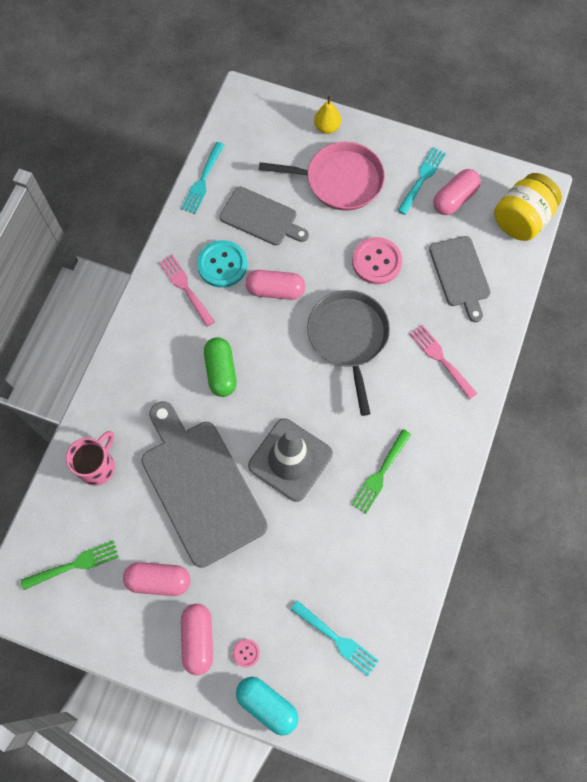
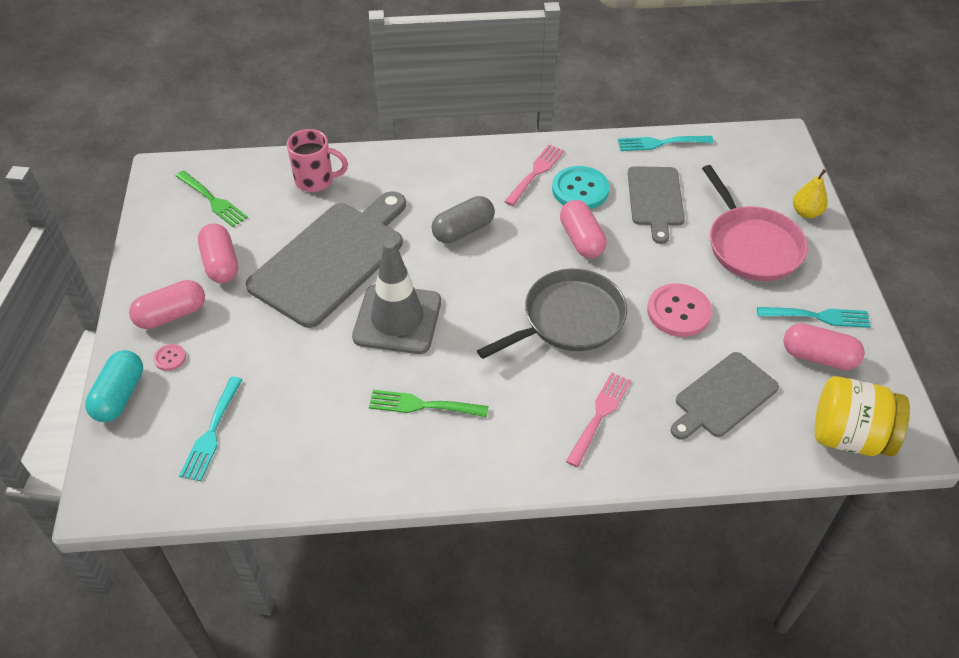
camera: 65 degrees right, 20 degrees down
green capsule [204,337,237,397] -> grey capsule [431,196,495,243]

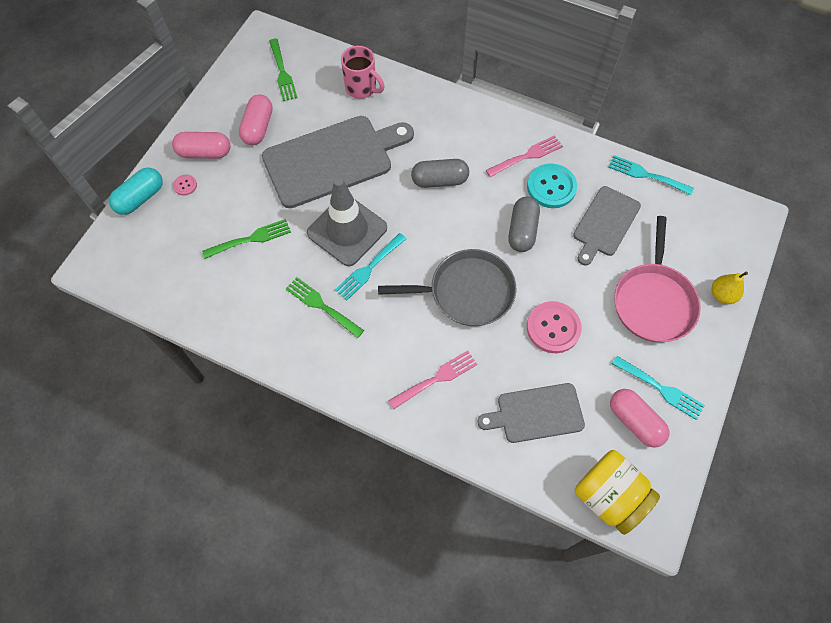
camera: 30 degrees right, 15 degrees up
turquoise fork [179,377,243,481] -> turquoise fork moved to [335,233,407,300]
pink capsule [560,200,607,258] -> grey capsule [508,196,540,252]
none -> green fork [202,219,291,259]

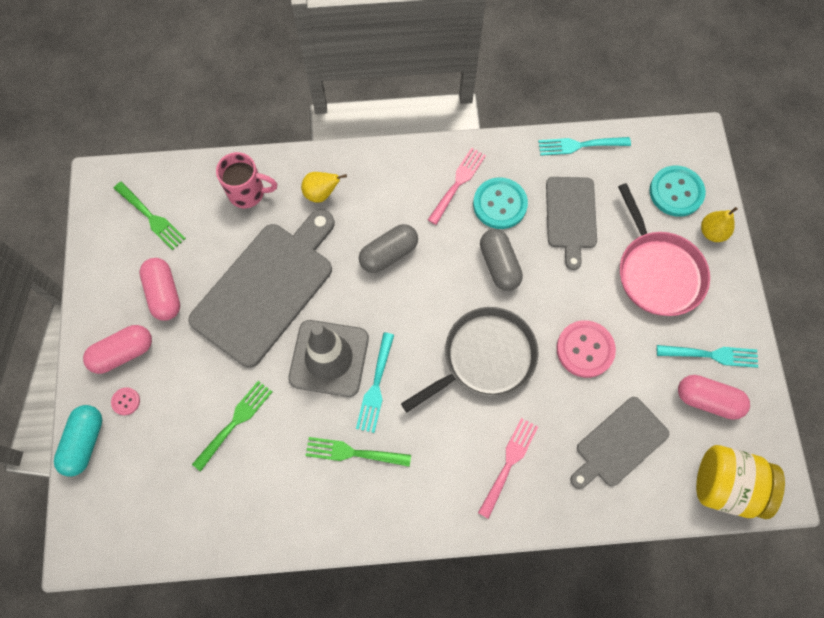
camera: 30 degrees left, 5 degrees up
none -> yellow pear [301,172,347,203]
none -> turquoise button [649,166,706,217]

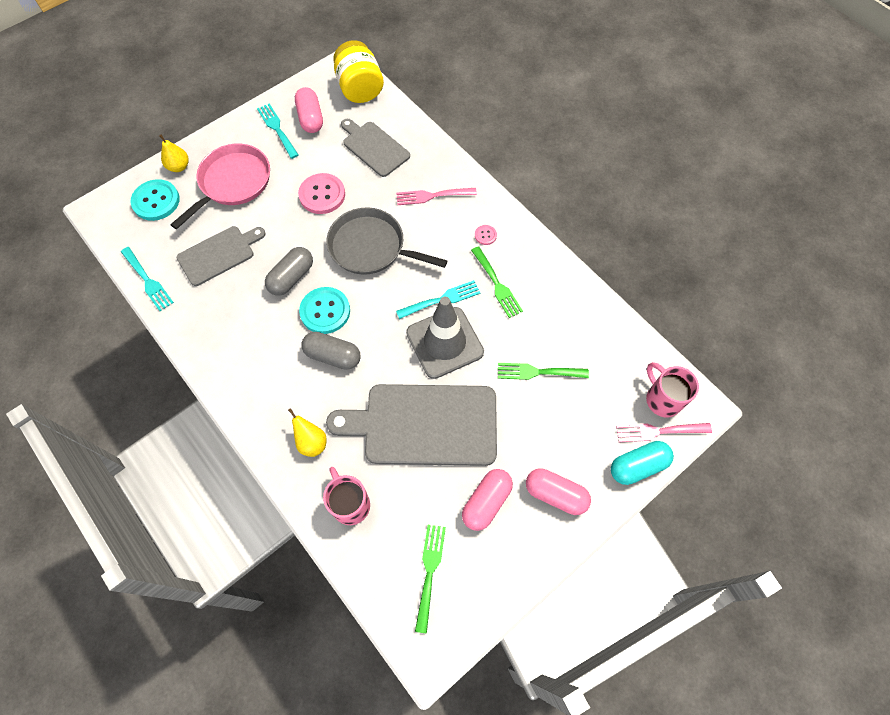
camera: 125 degrees left, 5 degrees down
pink button [111,387,140,415] -> pink button moved to [475,225,497,245]
pink fork [428,148,486,225] -> pink fork moved to [616,423,712,442]
turquoise button [473,177,528,229] -> turquoise button moved to [299,287,350,334]
grey cutting board [570,397,669,489] -> grey cutting board turned 150 degrees counterclockwise [341,119,410,177]
none -> pink mug [646,362,699,417]

